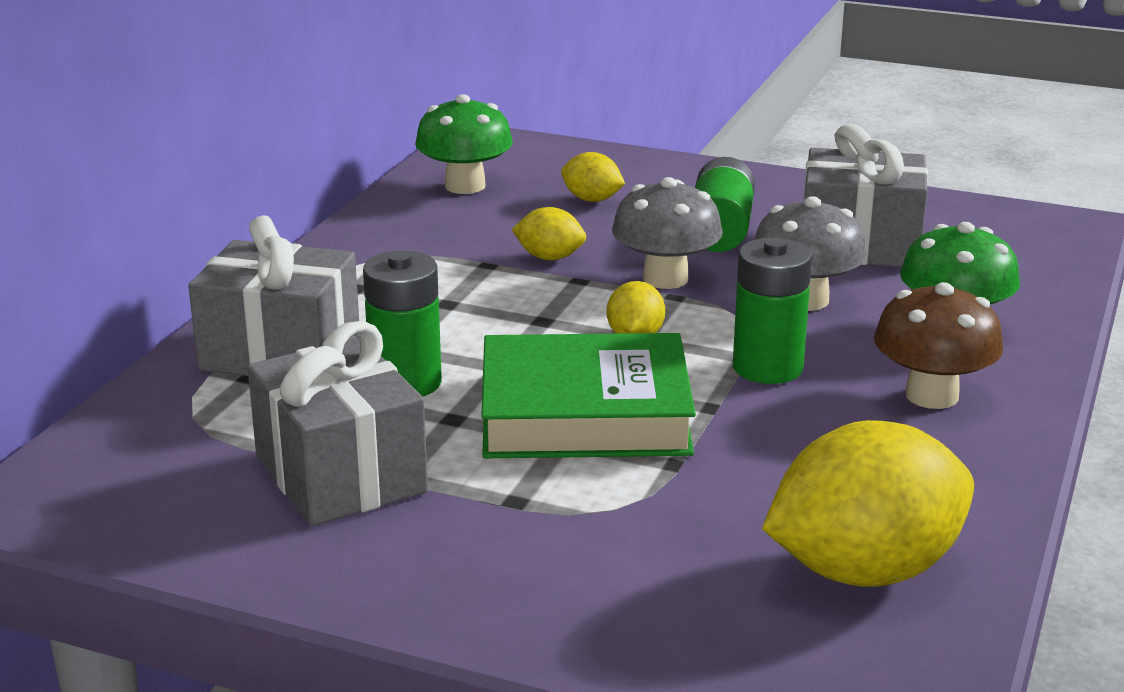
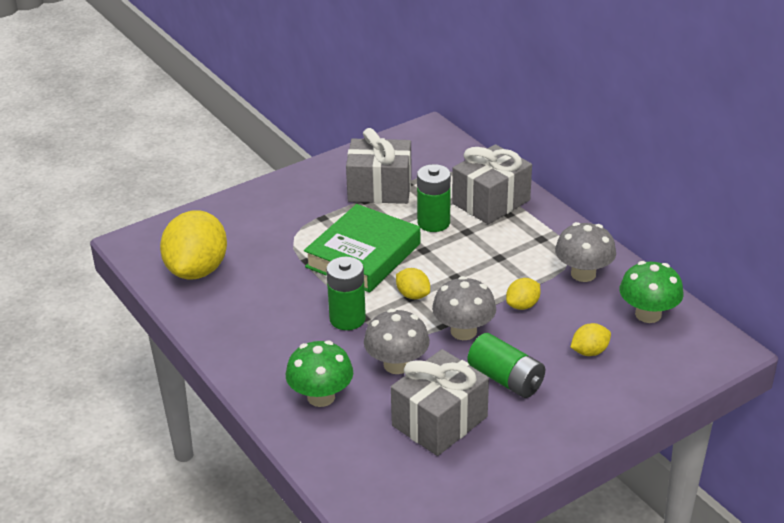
camera: 125 degrees right, 10 degrees up
brown mushroom [874,282,1003,409] -> none
none -> grey mushroom [555,222,616,282]

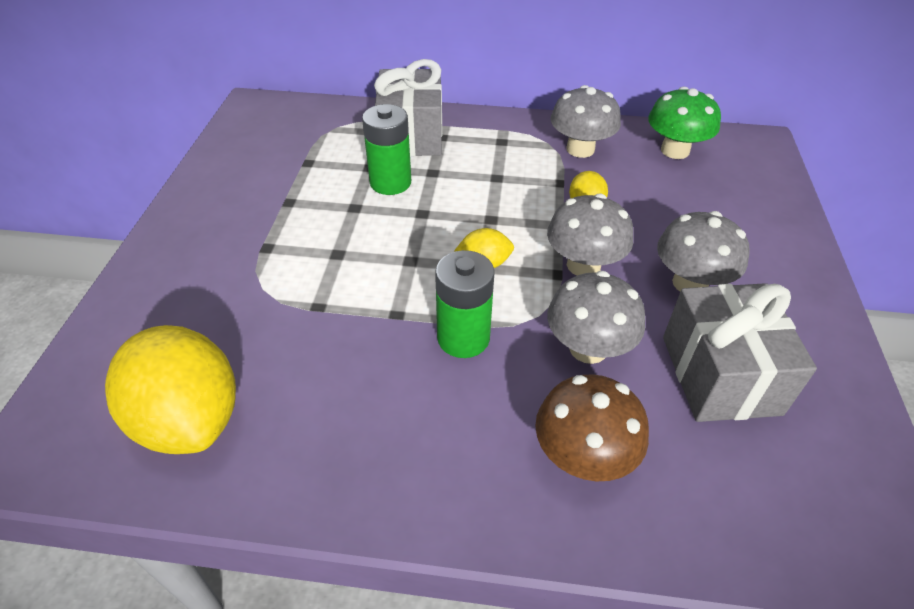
camera: 50 degrees left, 10 degrees up
green mushroom [286,340,353,407] -> brown mushroom [535,374,649,481]
green book [304,204,420,292] -> none
grey gift [346,128,412,204] -> none
green battery [467,333,545,398] -> grey mushroom [657,211,749,292]
yellow lemon [571,323,611,356] -> none

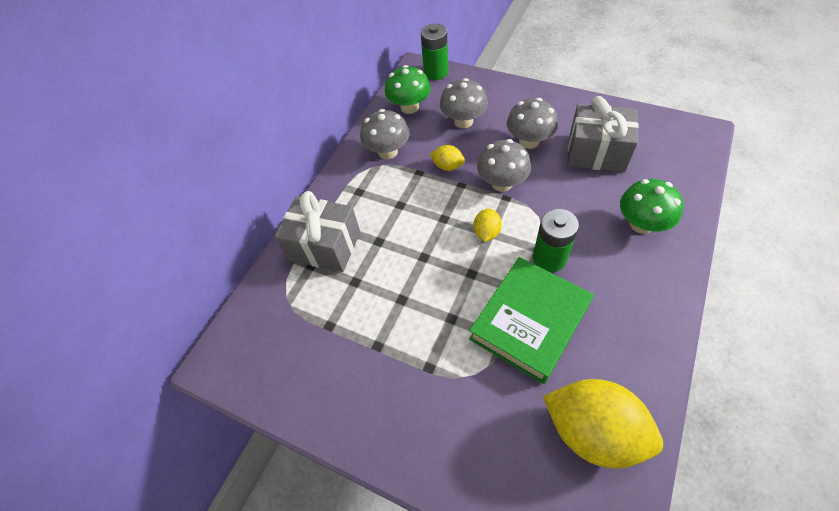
camera: 65 degrees left, 10 degrees up
yellow lemon [105,325,236,454] -> yellow lemon turned 45 degrees clockwise [543,379,663,468]
green battery [362,104,411,195] -> green battery moved to [421,24,448,80]
brown mushroom [535,374,649,481] -> green mushroom [620,179,683,234]
grey mushroom [547,271,645,364] -> grey mushroom moved to [440,78,488,128]
none -> green book [469,257,594,384]

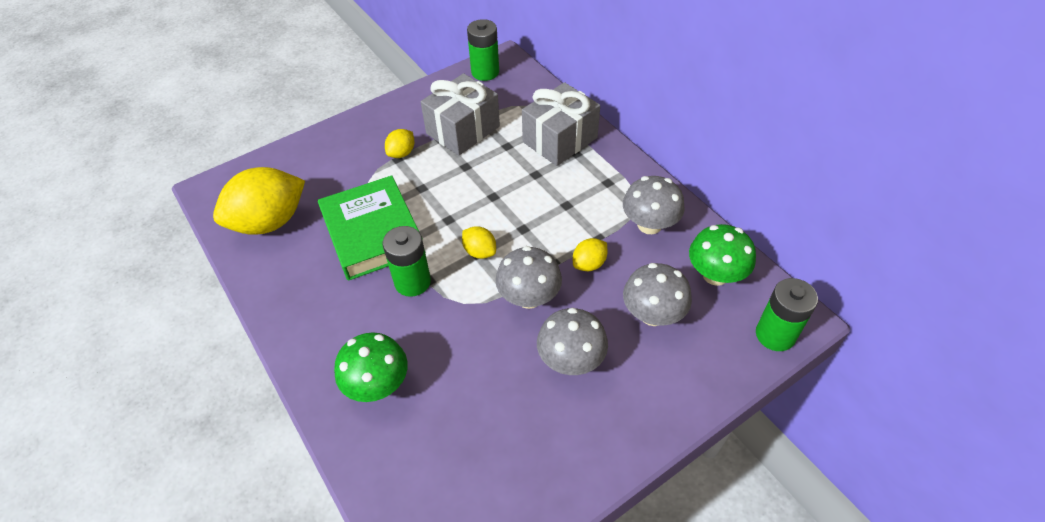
camera: 115 degrees right, 5 degrees down
grey gift [567,96,638,172] -> grey gift moved to [421,73,500,156]
none -> yellow lemon [385,129,414,158]
none -> green battery [467,19,499,81]

